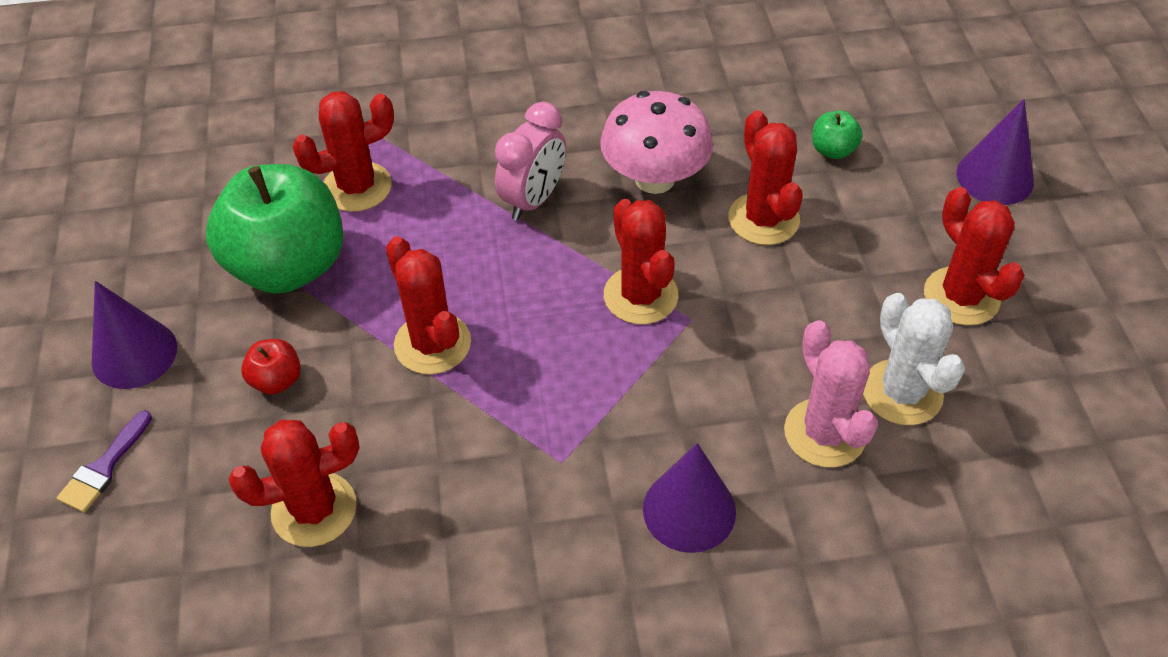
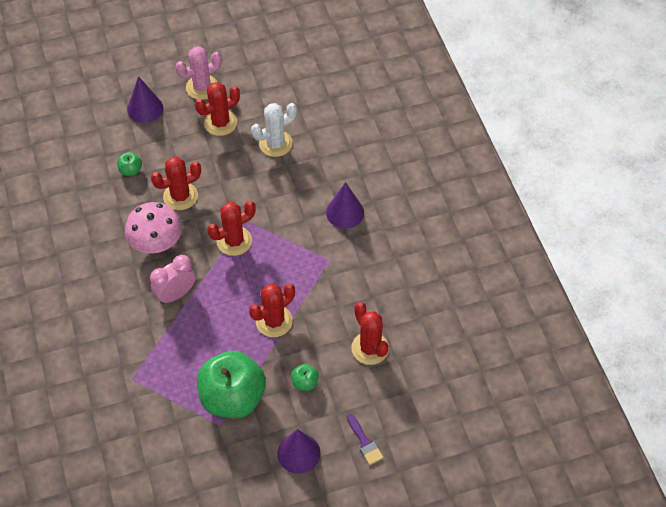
camera: 100 degrees left, 5 degrees up
purple brush [57,410,152,512] -> purple brush turned 45 degrees clockwise [347,414,384,465]
red apple [241,339,301,394] -> green apple [291,364,319,391]
red cactus [293,91,394,212] -> none
pink clock [495,102,566,221] -> pink clock turned 60 degrees counterclockwise [150,255,196,304]
pink cactus [784,320,878,467] -> pink cactus moved to [176,46,222,100]

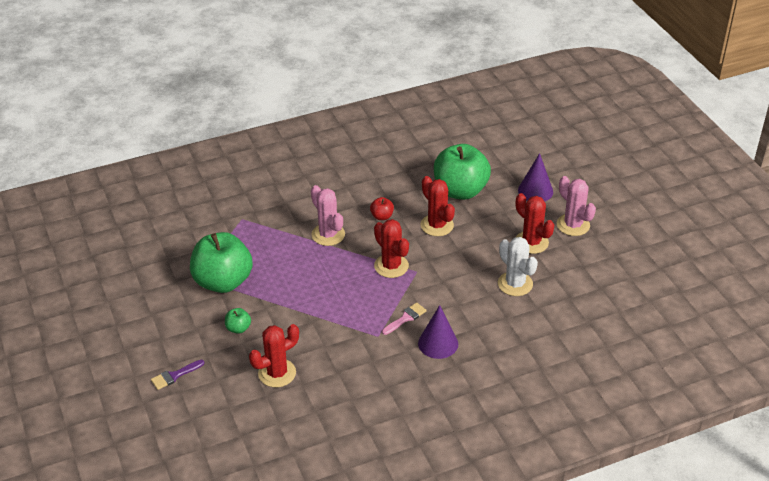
camera: 85 degrees right, 15 degrees down
green apple [117,152,142,176] -> green apple [434,144,491,200], size x2.44
pink mushroom [125,202,182,253] -> red apple [370,197,394,220]
pink clock [150,255,196,304] -> pink cactus [311,185,345,246]
red cactus [249,283,295,337] -> none
purple cone [277,429,321,474] -> none
none -> pink brush [382,302,427,335]

